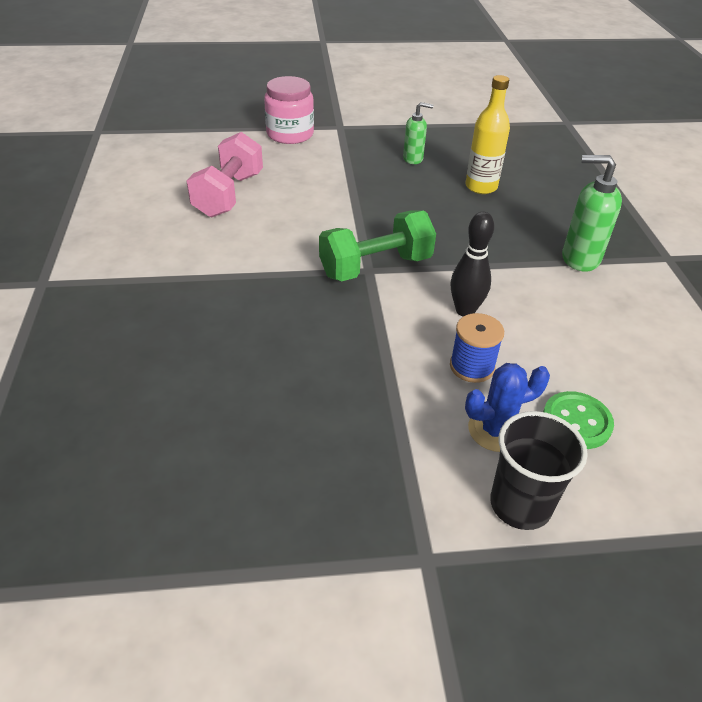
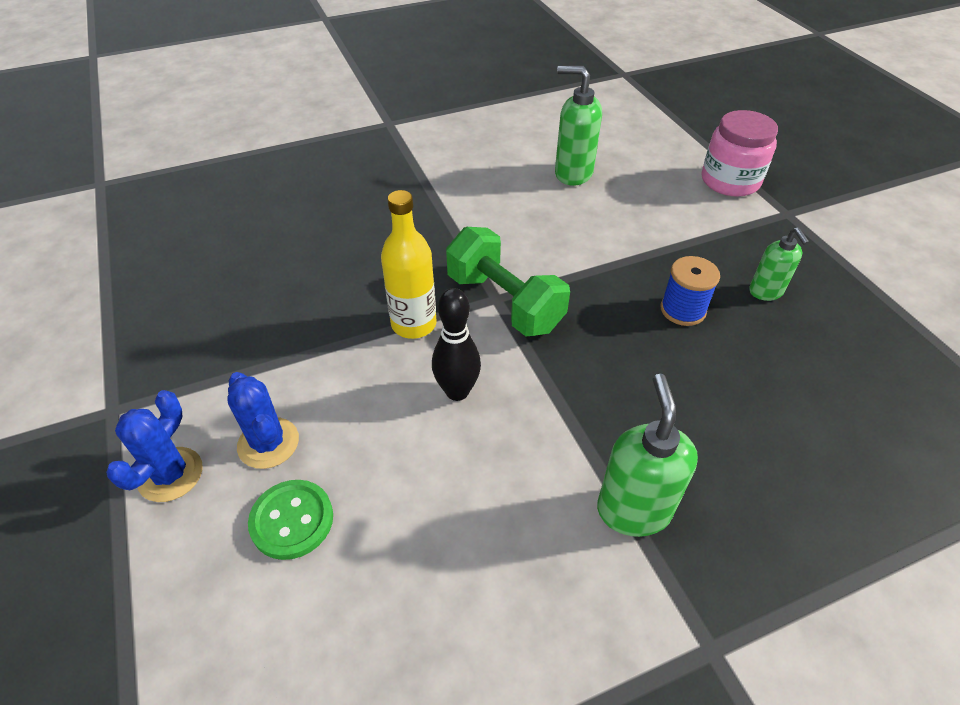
camera: 75 degrees right, 5 degrees up
pink dumbbell [187,132,263,218] -> green soap dispenser [555,66,602,186]
blue spool [450,313,504,383] -> blue spool moved to [661,256,720,326]
yellow bottle [465,75,510,194] -> yellow bottle moved to [381,190,437,339]
black cup [490,411,588,530] -> blue cactus [106,390,202,502]

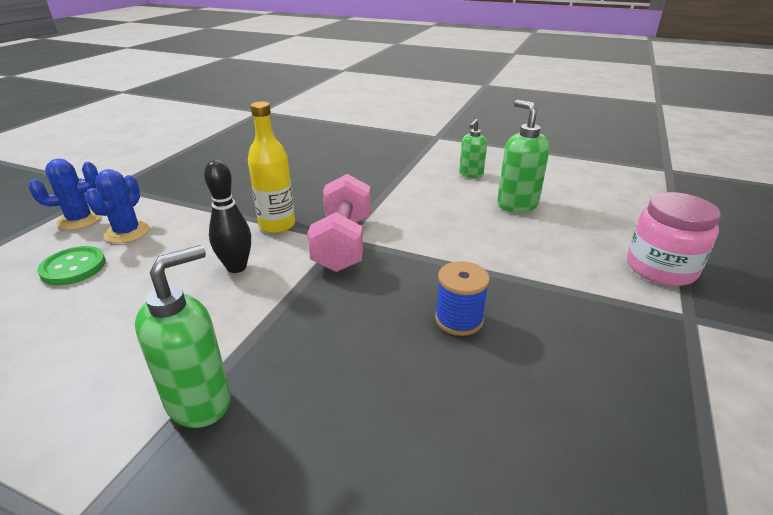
camera: 45 degrees right, 15 degrees down
green dumbbell [446,227,570,337] -> pink dumbbell [307,174,371,272]
green soap dispenser [749,227,809,301] -> green soap dispenser moved to [459,119,487,178]

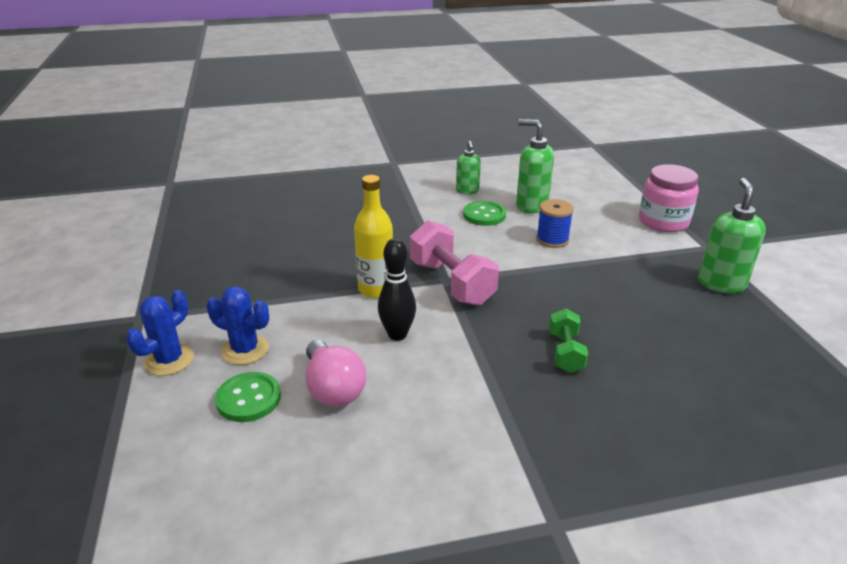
camera: 35 degrees left, 0 degrees up
blue cactus [85,169,150,243] -> blue cactus turned 45 degrees counterclockwise [207,287,269,365]
green soap dispenser [135,245,231,428] -> green soap dispenser moved to [698,178,766,293]
blue spool [435,261,490,336] -> blue spool moved to [536,199,574,248]
none -> pink light bulb [306,340,366,407]
none -> green button [463,201,506,226]
none -> green dumbbell [549,308,588,373]

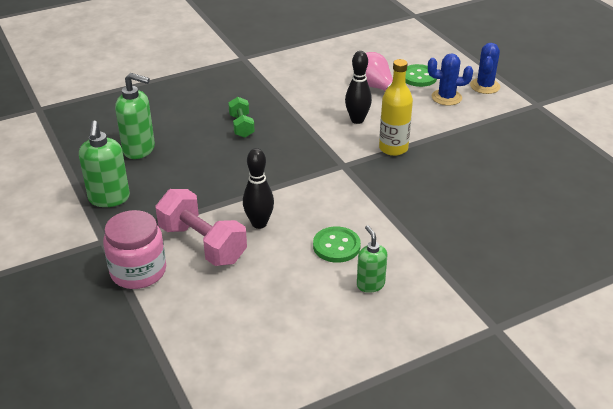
camera: 165 degrees right, 5 degrees up
pink dumbbell [410,220,499,306] -> pink dumbbell moved to [156,189,247,266]
green soap dispenser [516,119,554,214] -> green soap dispenser moved to [115,73,155,159]
blue spool [536,199,574,248] -> black bowling pin [243,148,274,229]

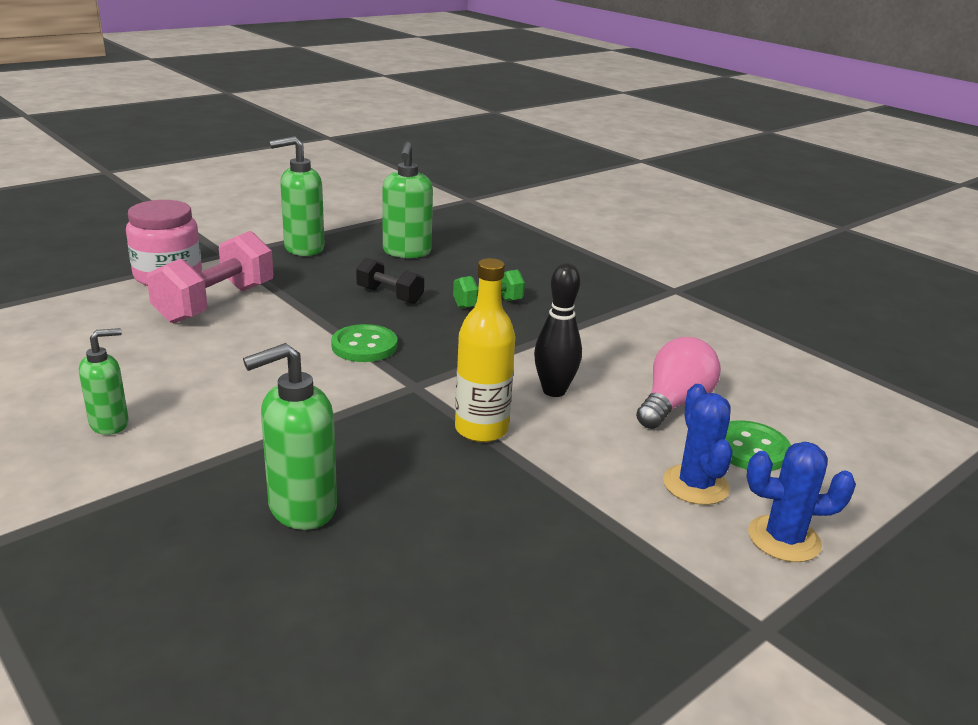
camera: 75 degrees right, 10 degrees down
black bowling pin [243,148,274,229] -> none
green button [313,226,361,263] -> green button moved to [331,324,397,362]
none -> green soap dispenser [243,343,337,530]
none -> black dumbbell [356,257,424,304]

